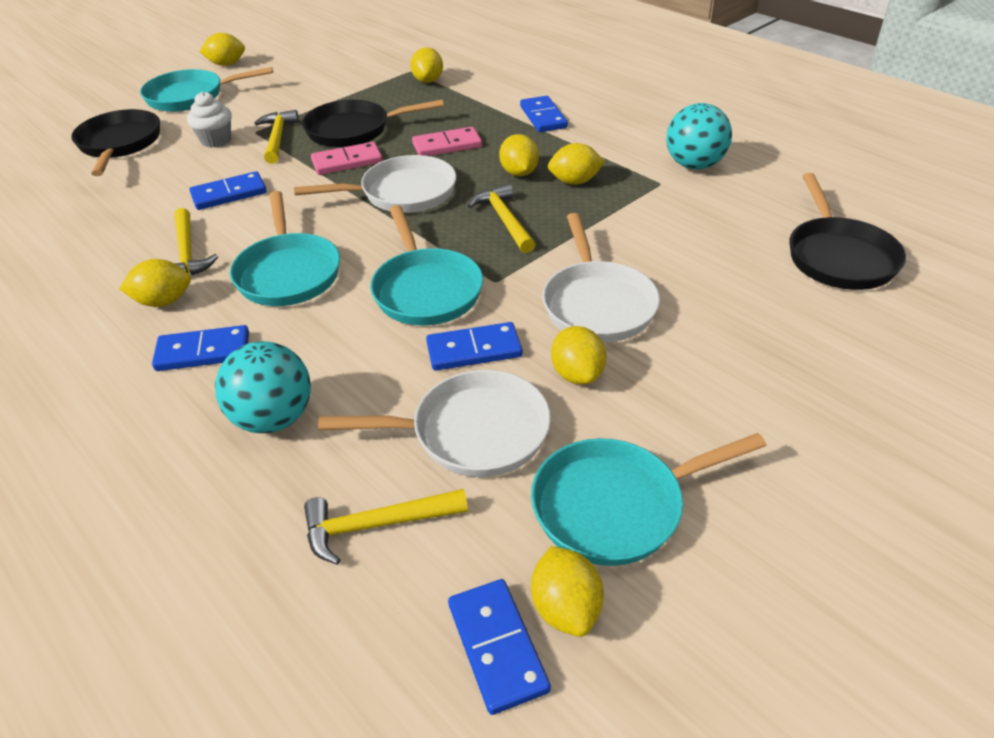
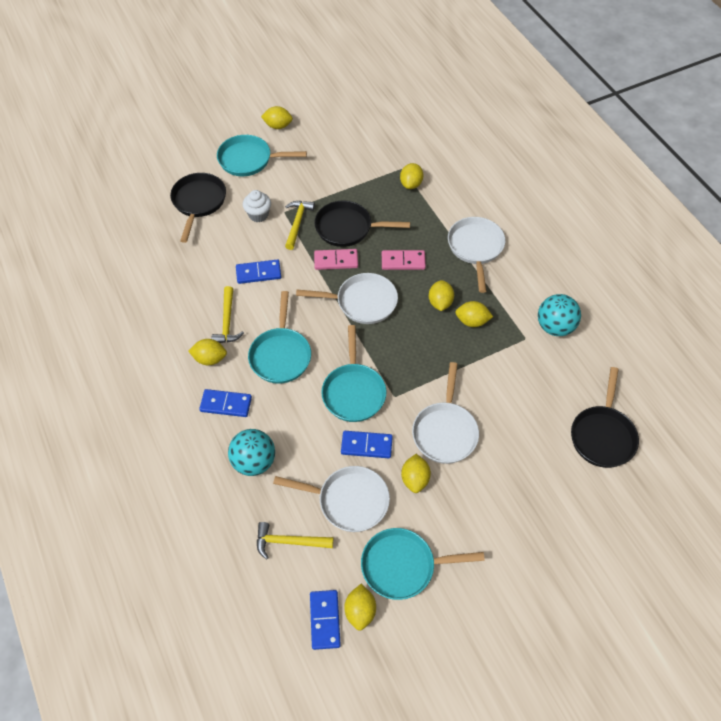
camera: 15 degrees right, 15 degrees up
yellow hammer [468,184,535,253] -> none
blue domino [520,96,568,132] -> white pan [448,217,505,293]

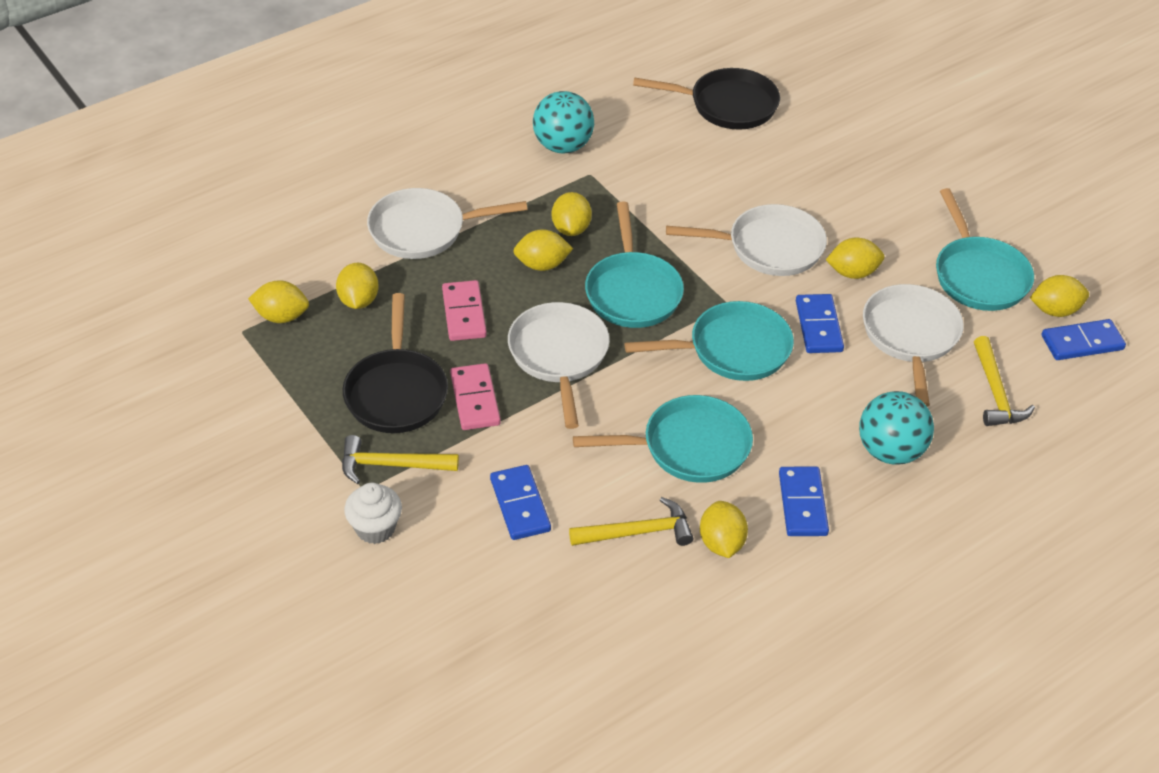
camera: 100 degrees left, 10 degrees down
black pan [170,173,226,243] -> none
turquoise pan [217,135,307,176] -> turquoise pan moved to [585,202,684,328]
yellow lemon [261,106,293,129] -> yellow lemon moved to [336,263,379,309]

